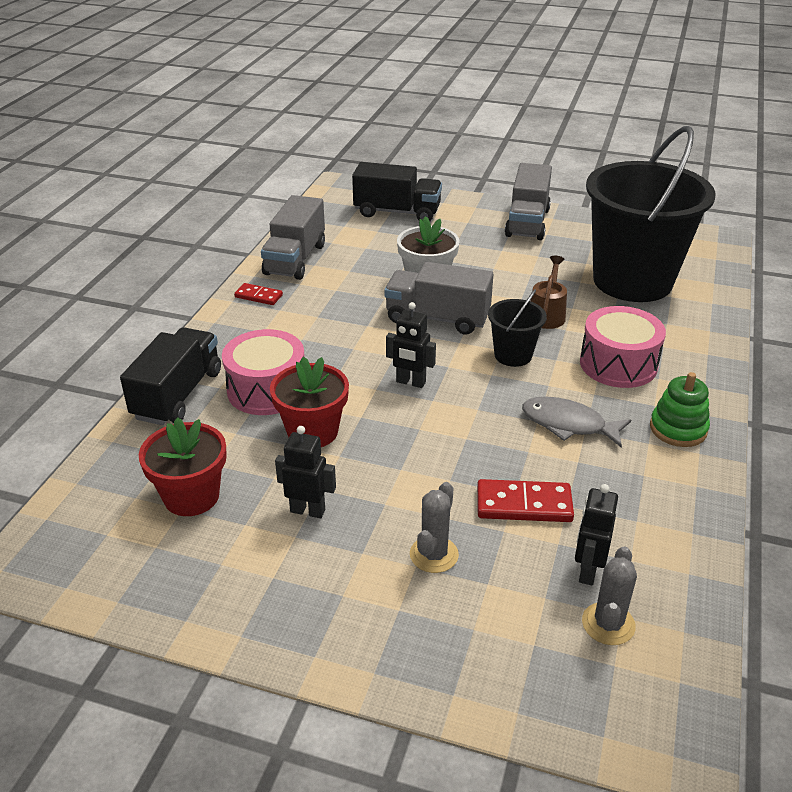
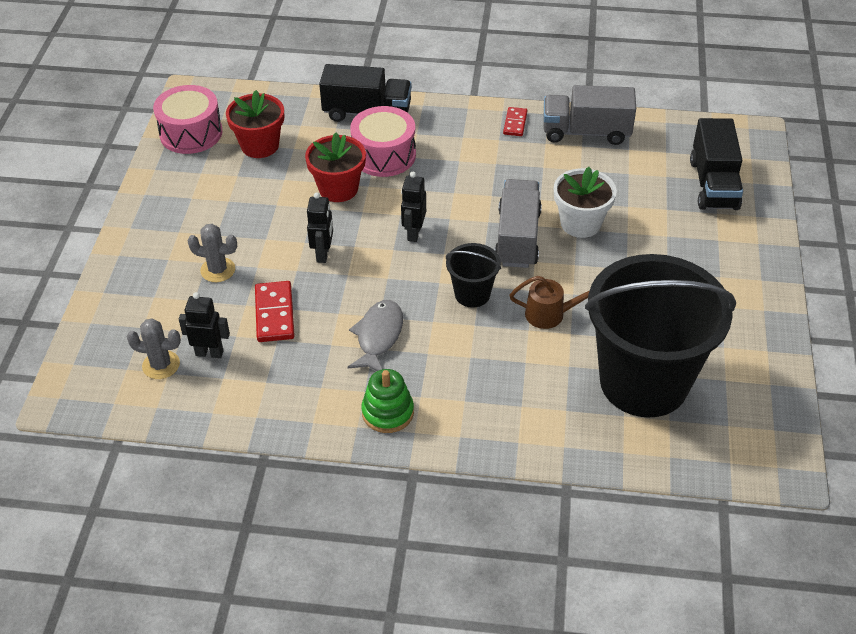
camera: 80 degrees right, 10 degrees up
black robot [275,426,336,518] -> black robot moved to [307,192,333,263]
grey truck [505,163,552,240] -> none
pink drum [580,306,666,388] -> pink drum moved to [153,85,222,154]

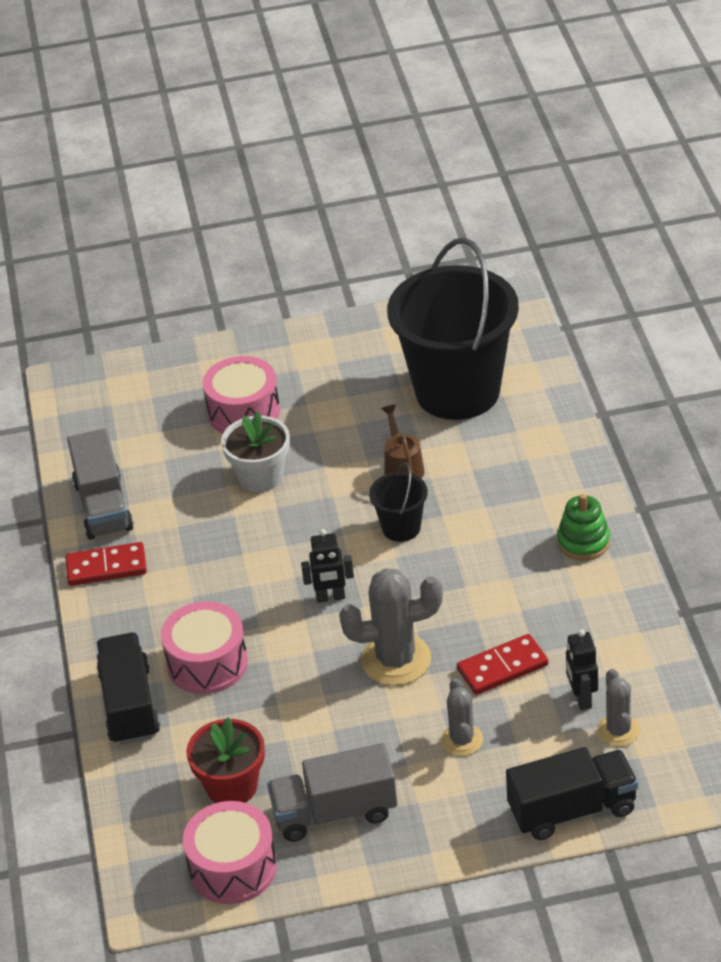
camera: 105 degrees left, 5 degrees down
red flower pot [305,132,366,202] -> none
black robot [307,192,333,263] -> grey cactus [339,568,443,686]
grey fish [348,300,403,371] -> none
grey truck [495,179,542,268] -> grey truck moved to [267,743,397,842]
red domino [503,107,527,136] -> red domino [65,542,147,586], size x1.60
black truck [690,118,743,210] -> black truck moved to [506,747,638,840]
none -> pink drum [203,356,280,433]

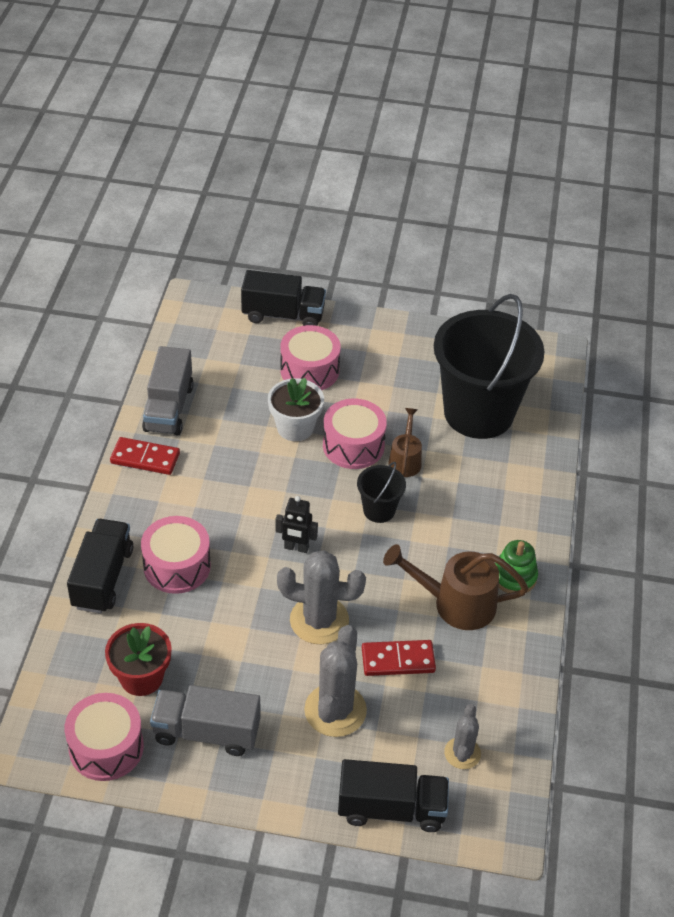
camera: 15 degrees right, 5 degrees up
grey cactus [441,678,483,756] -> grey cactus [304,625,367,737], size x1.73
black robot [566,629,598,710] -> none
none -> black truck [241,270,326,326]
none -> pink drum [323,398,387,469]
none -> brown watering can [383,544,528,630]

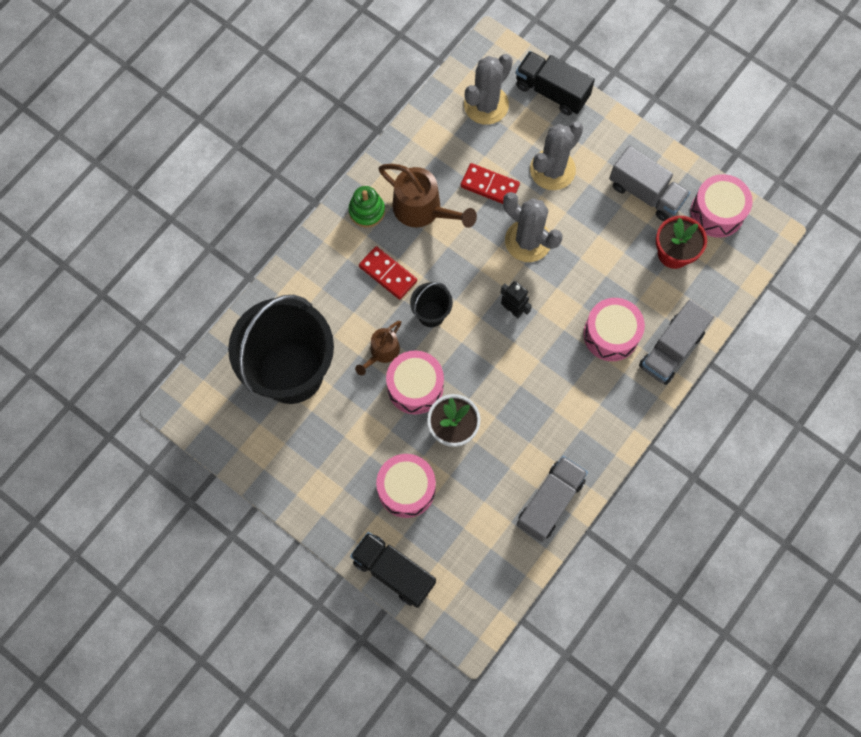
camera: 150 degrees left, 25 degrees up
black truck [67,519,133,613] -> grey truck [639,299,714,385]
red domino [110,437,180,475] -> red domino moved to [359,246,417,300]
grey cactus [444,704,481,769] -> grey cactus [464,54,513,125], size x1.73

